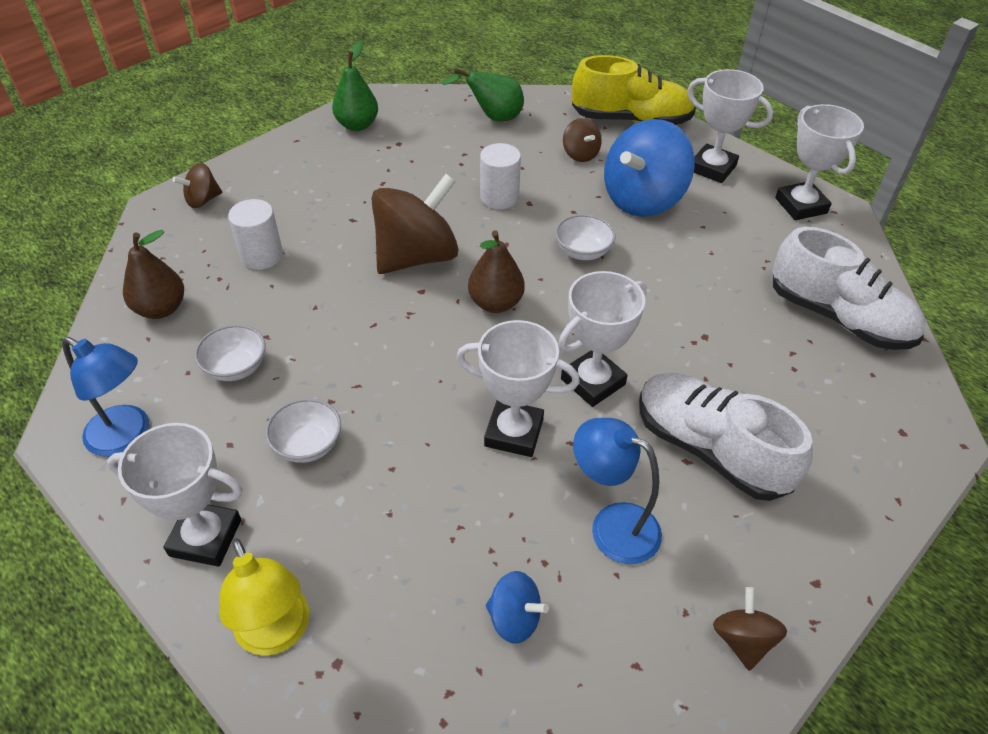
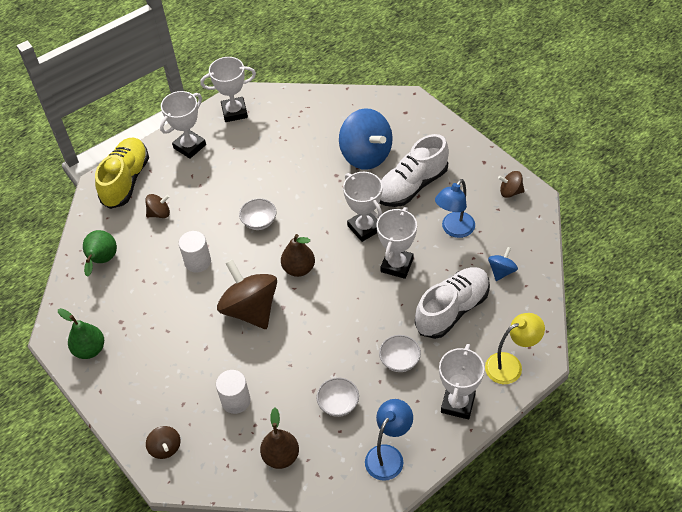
camera: 80 degrees left, 5 degrees up
blue spinning top [604,119,695,217] -> blue spinning top moved to [339,108,393,170]
white shoe [772,227,926,350] -> white shoe moved to [415,267,490,339]

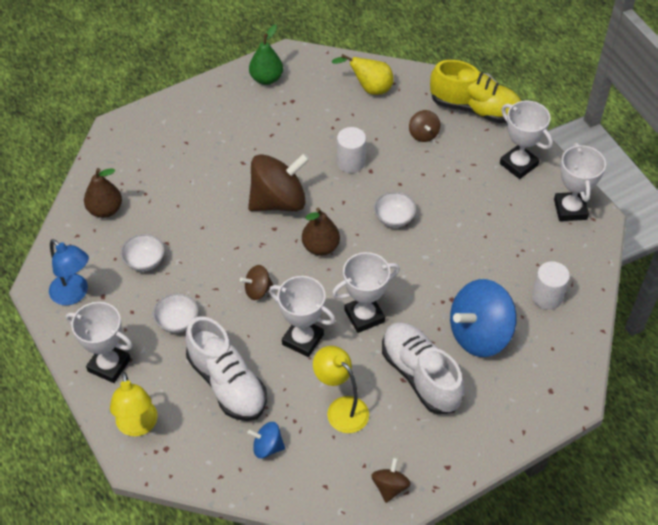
camera: 95 degrees right, 0 degrees up
green pear [83,230,117,277] -> yellow pear [331,54,394,95]
brown spinning top [146,426,181,459] -> brown spinning top moved to [240,265,273,300]
white cylinder [216,370,251,414] -> white cylinder moved to [532,261,570,310]
blue lamp [435,179,475,238] -> yellow lamp [313,346,369,433]
blue spinning top [488,247,518,281] -> blue spinning top turned 150 degrees clockwise [247,422,285,458]

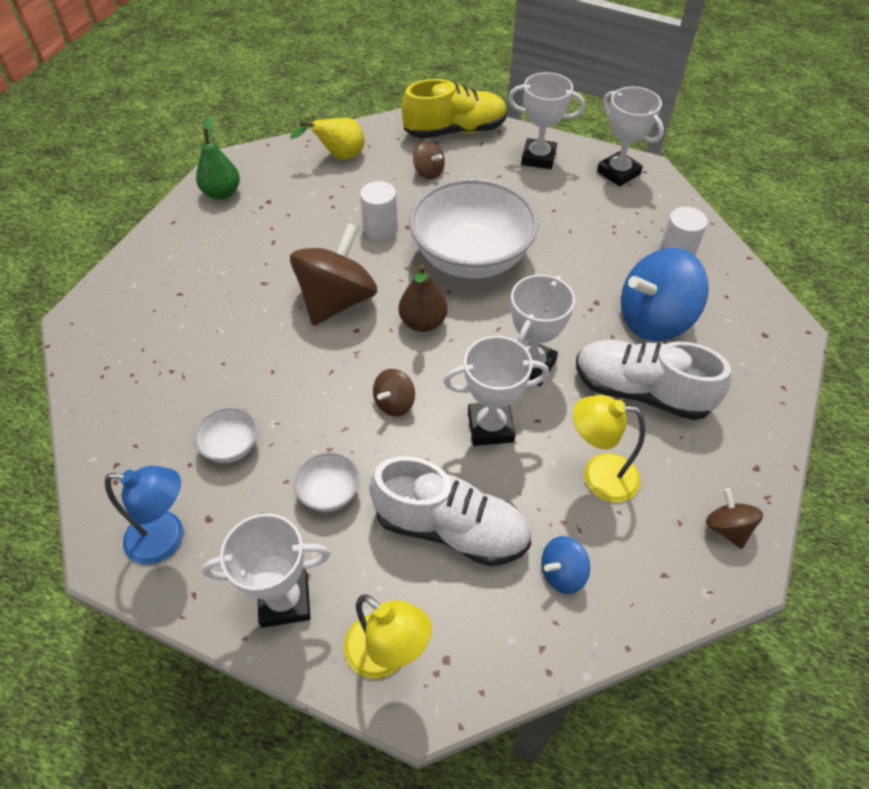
camera: 35 degrees left, 0 degrees up
brown pear [84,168,122,218] -> none
white bowl [374,192,416,228] -> white bowl [409,178,539,279], size x2.42
blue spinning top [450,279,517,357] -> blue spinning top turned 45 degrees clockwise [621,248,709,341]

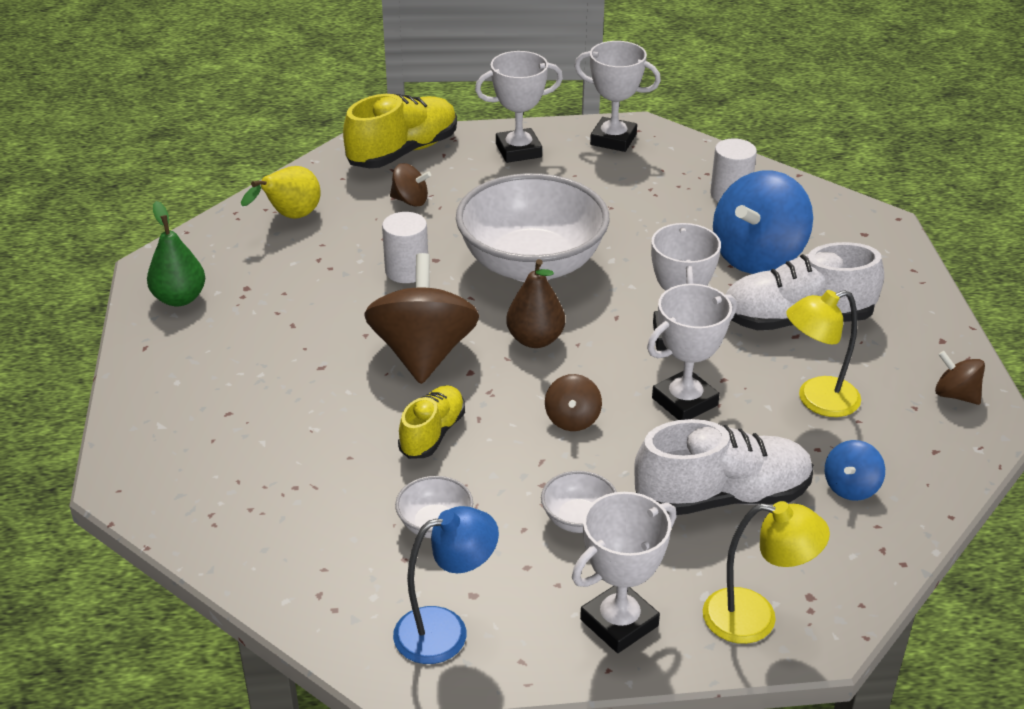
camera: 30 degrees left, 15 degrees down
none -> yellow shoe [398,385,465,459]

